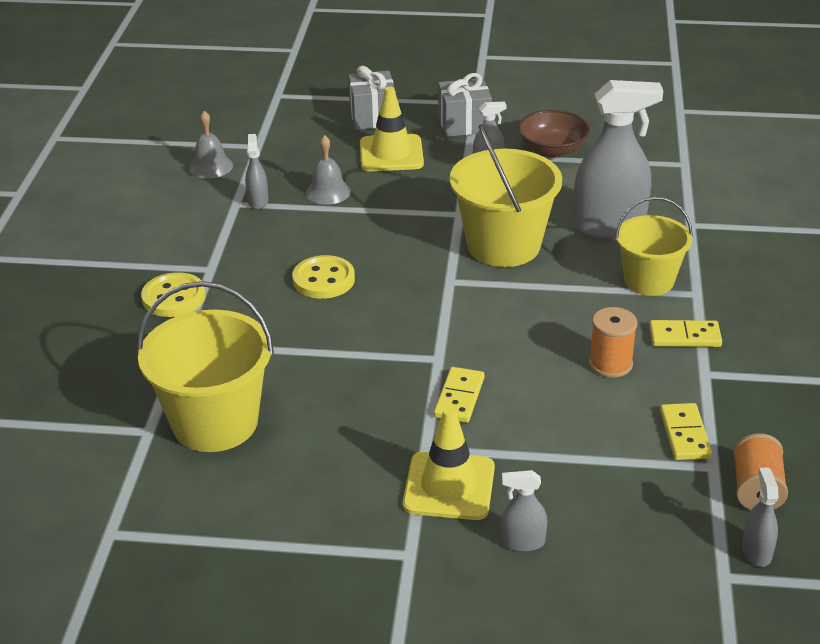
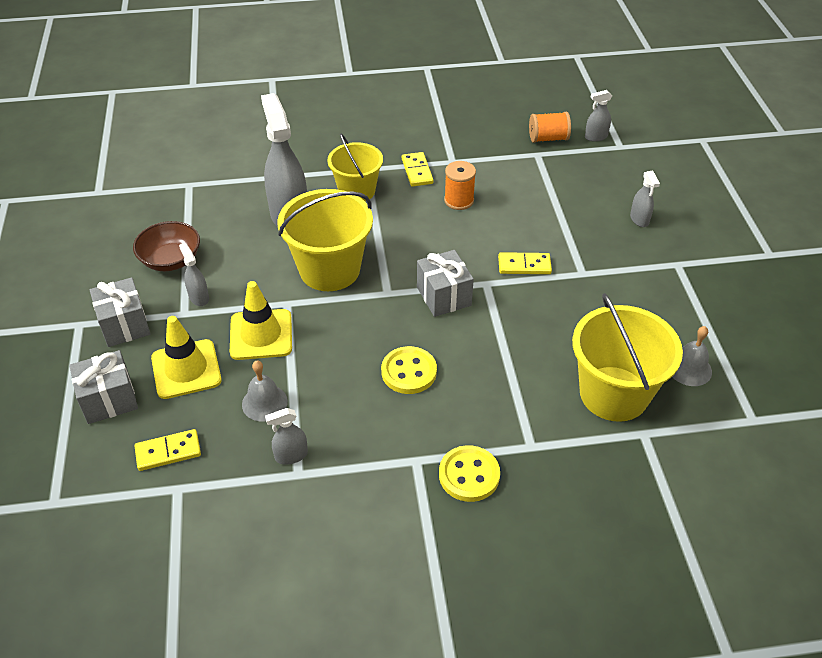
camera: 105 degrees left, 10 degrees up
grey bell [189,111,233,178] -> grey bell moved to [673,326,712,386]
yellow traffic cone [403,407,495,520] -> yellow traffic cone moved to [230,281,292,360]
yellow domino [660,403,712,460] -> yellow domino moved to [135,429,201,471]
none -> grey gift [417,250,474,317]

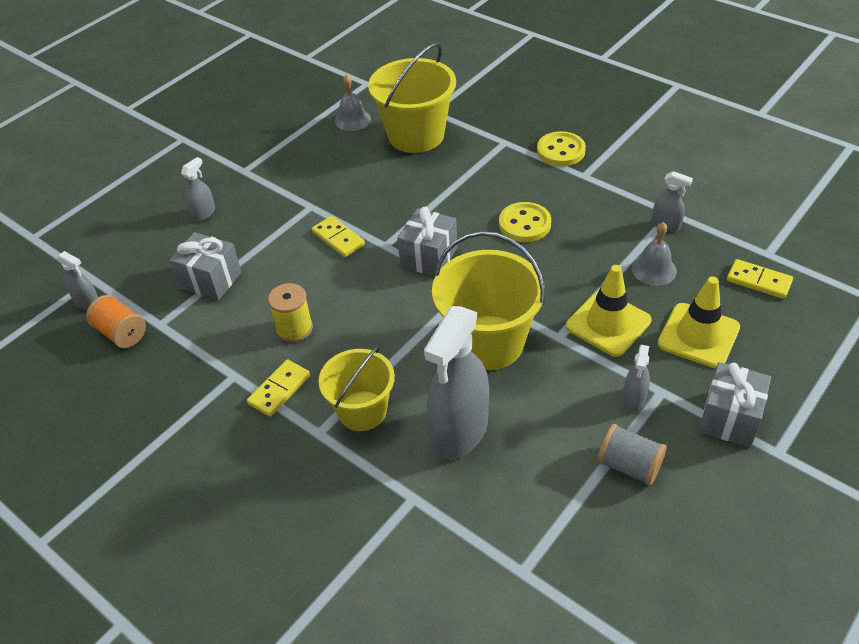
camera: 130 degrees left, 0 degrees up
grey gift [69,350,138,424] -> grey gift moved to [169,232,241,301]
brown bowl [133,221,200,271] -> grey spool [597,424,667,486]
orange spool [444,161,476,210] -> yellow spool [268,283,313,342]

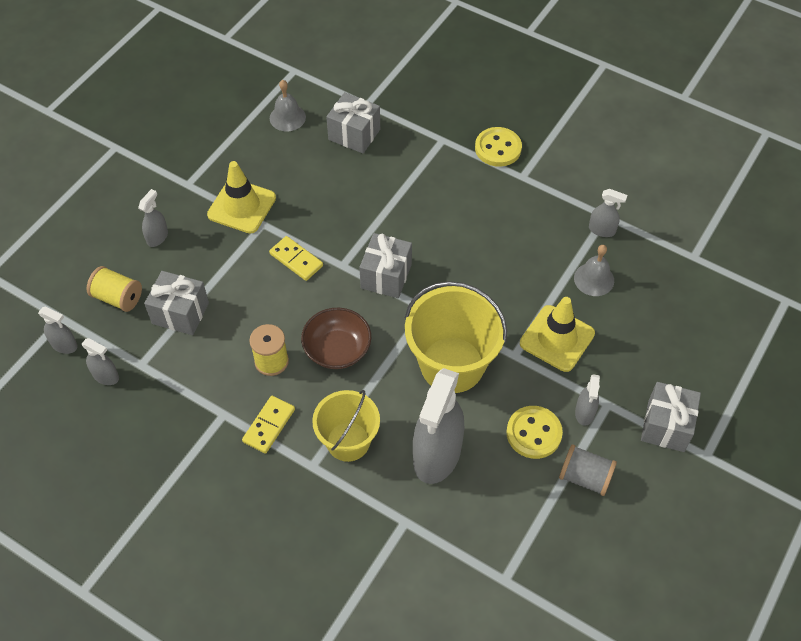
camera: 10 degrees left, 10 degrees up
orange spool [86,295,146,348] -> grey spray bottle [82,338,119,385]
yellow bucket [368,43,456,153] -> grey gift [326,92,380,153]
yellow button [499,202,551,242] -> yellow button moved to [507,406,563,459]
yellow traffic cone [658,276,740,369] -> yellow traffic cone moved to [207,161,276,234]
yellow domino [727,259,793,299] -> none
none -> yellow spool [87,266,142,312]
none -> brown bowl [301,308,371,369]

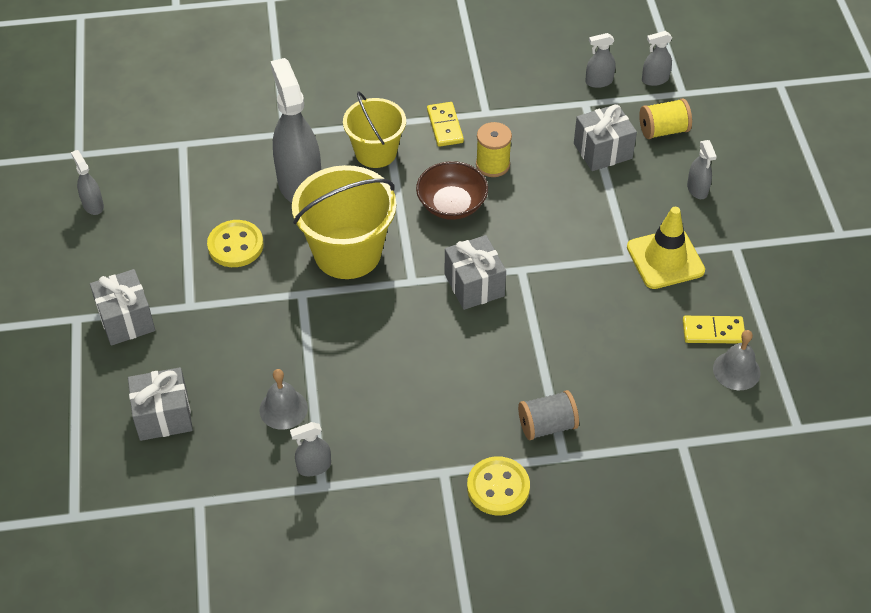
camera: 140 degrees right, 5 degrees down
yellow domino [269,236,323,281] -> yellow domino moved to [683,316,745,344]
grey gift [326,92,380,153] -> grey gift moved to [128,367,193,441]
yellow traffic cone [520,297,595,372] -> none
grey spool [559,444,617,496] -> grey spool moved to [518,390,579,440]
grey spray bottle [575,374,600,426] -> grey spray bottle moved to [71,150,104,215]

